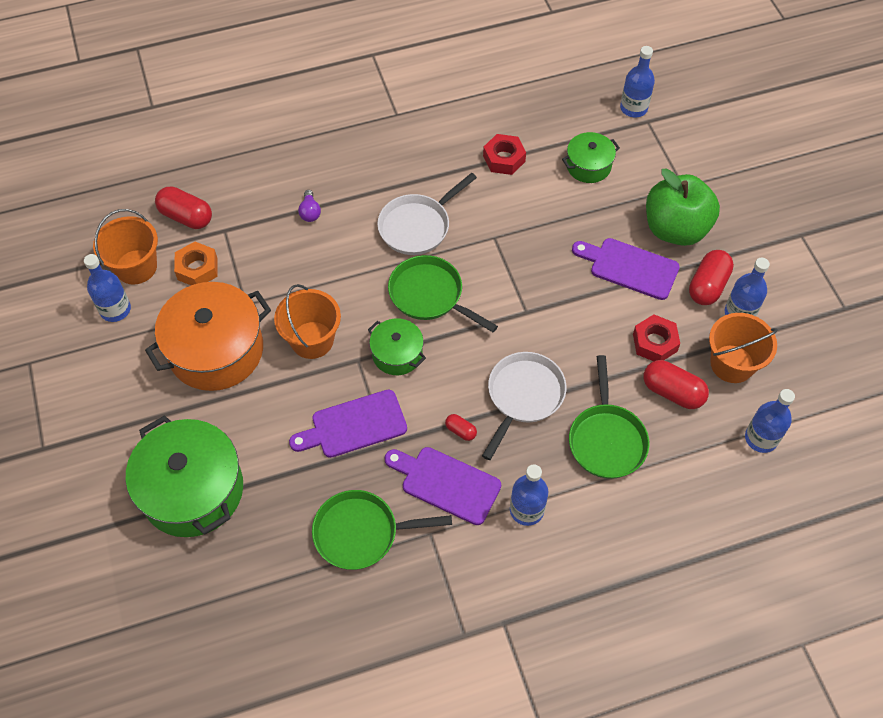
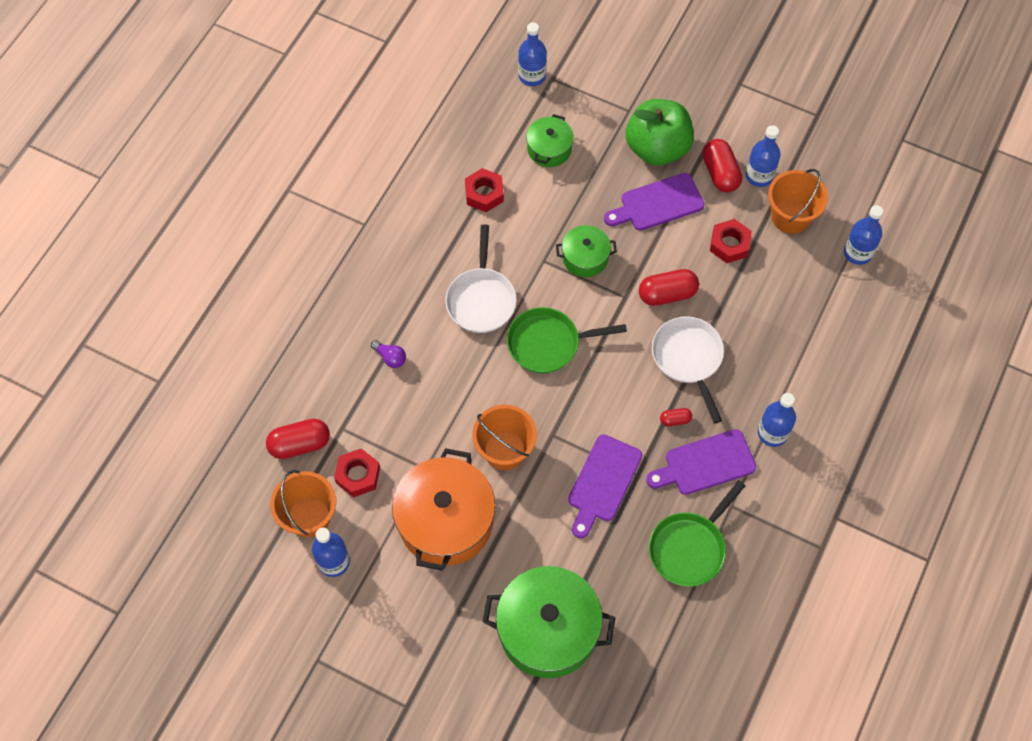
camera: 45 degrees left, 5 degrees up
orange nut [174,242,217,285] -> red nut [334,448,380,497]
green pot [368,318,426,375] -> green pot moved to [556,225,617,277]
green pan [569,355,649,479] -> none
red capsule [643,360,709,409] -> red capsule moved to [639,269,699,306]

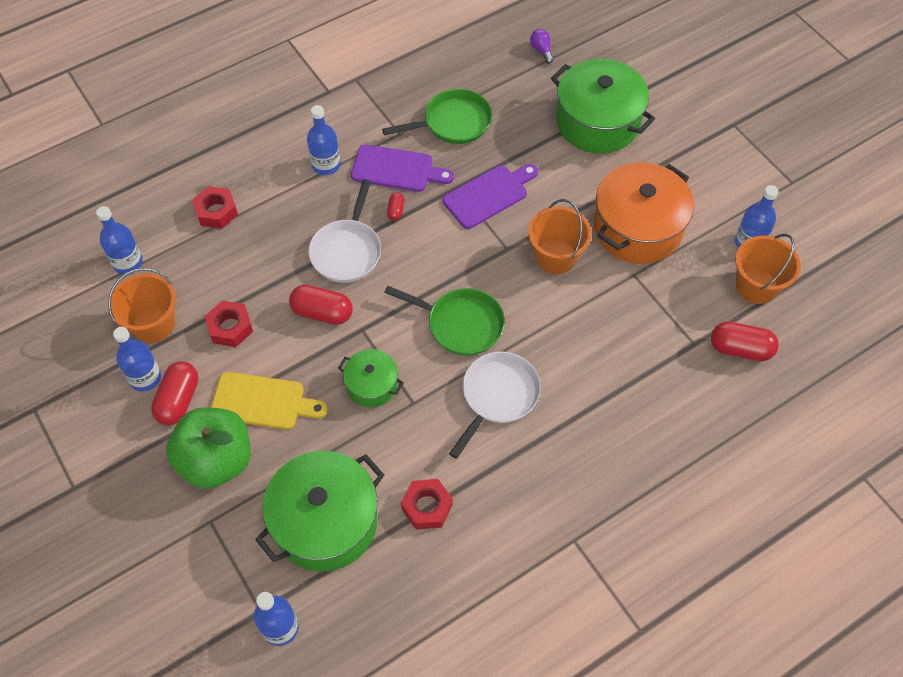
camera: 150 degrees left, 5 degrees down
red nut [334,448,380,497] -> red nut moved to [192,186,238,229]
purple light bulb [371,340,406,368] -> purple light bulb moved to [530,29,554,64]
green pot [526,114,574,167] -> green pot [255,451,384,572], size x1.90
purple cutting board [604,173,704,231] -> yellow cutting board [211,372,328,429]
red capsule [660,408,692,426] -> red capsule turned 75 degrees clockwise [387,192,404,221]

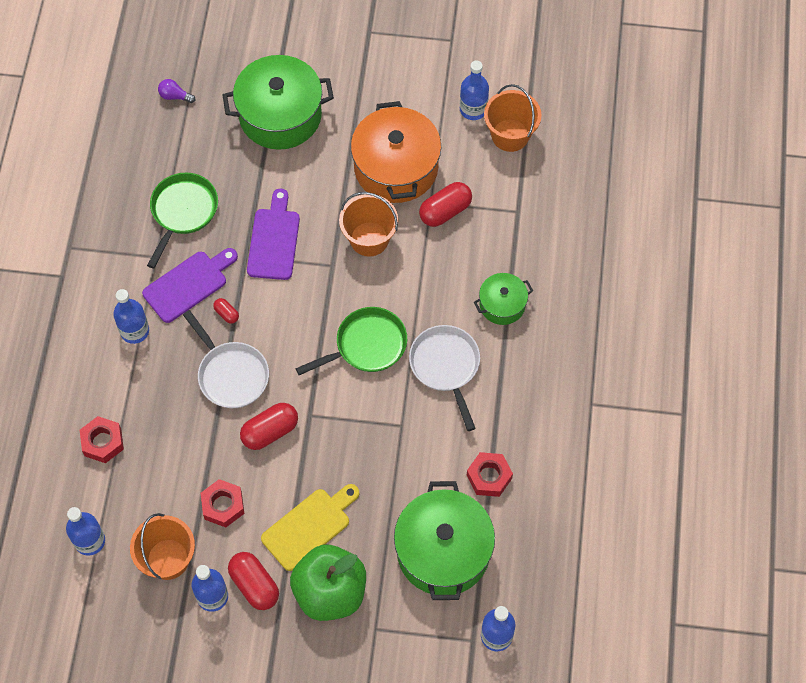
camera: 50 degrees left, 5 degrees up
green pot [338,349,404,407] -> green pot moved to [474,273,533,325]
red capsule [711,322,779,361] -> red capsule moved to [419,182,472,227]

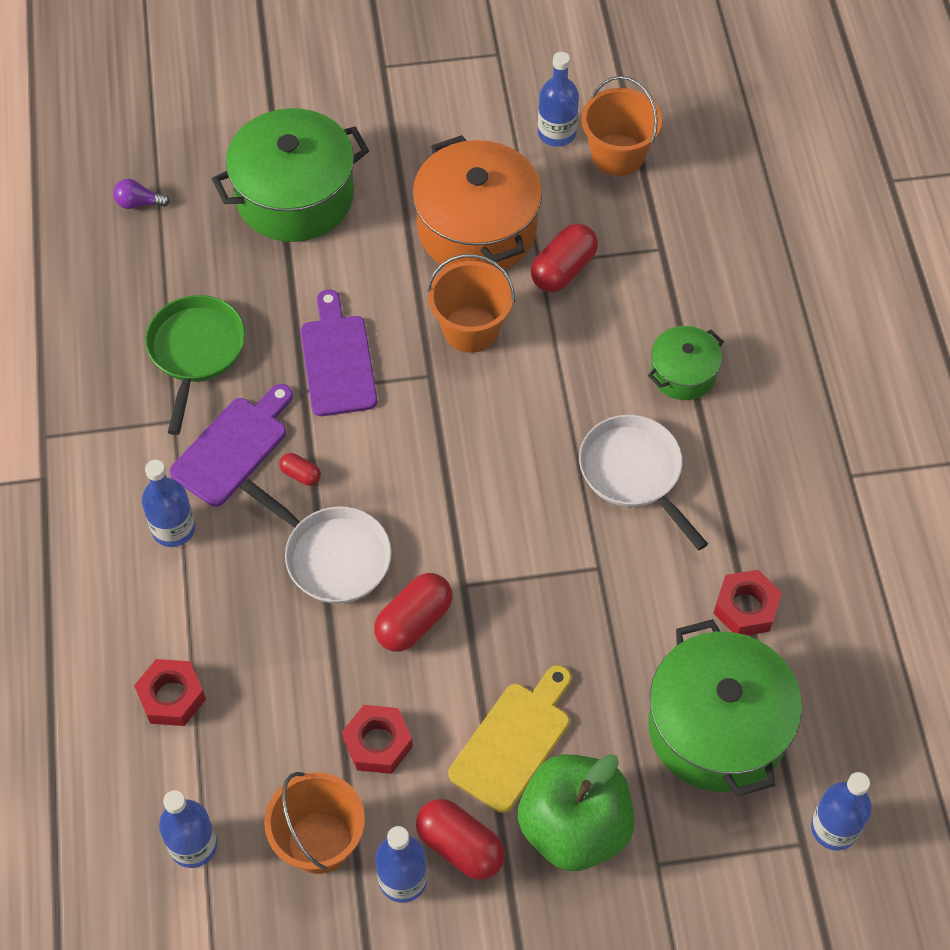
camera: 15 degrees left, 5 degrees down
green pan [295,307,407,375] -> none

